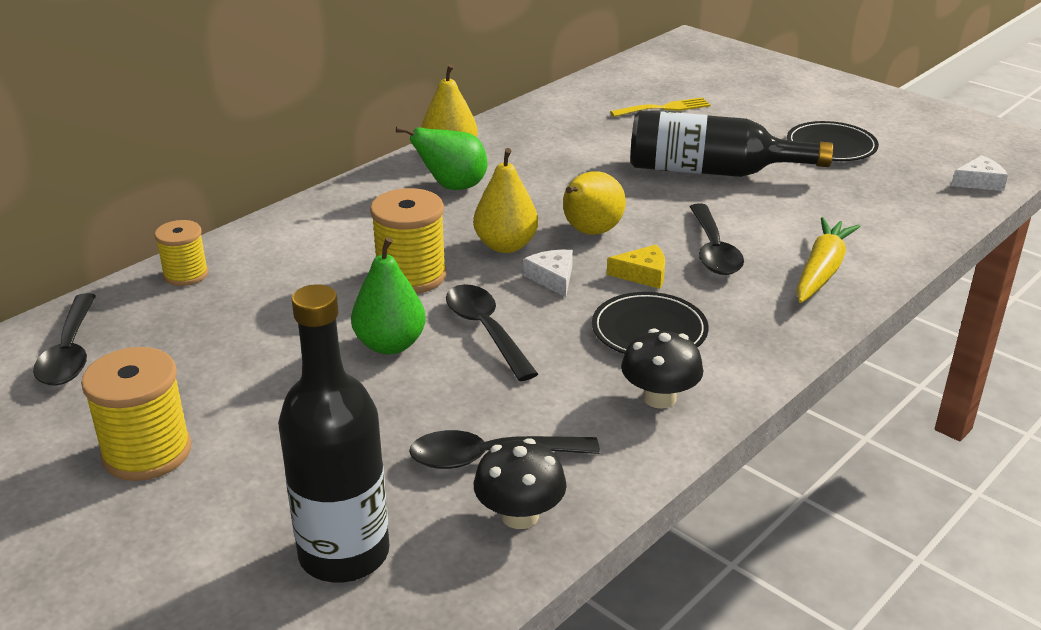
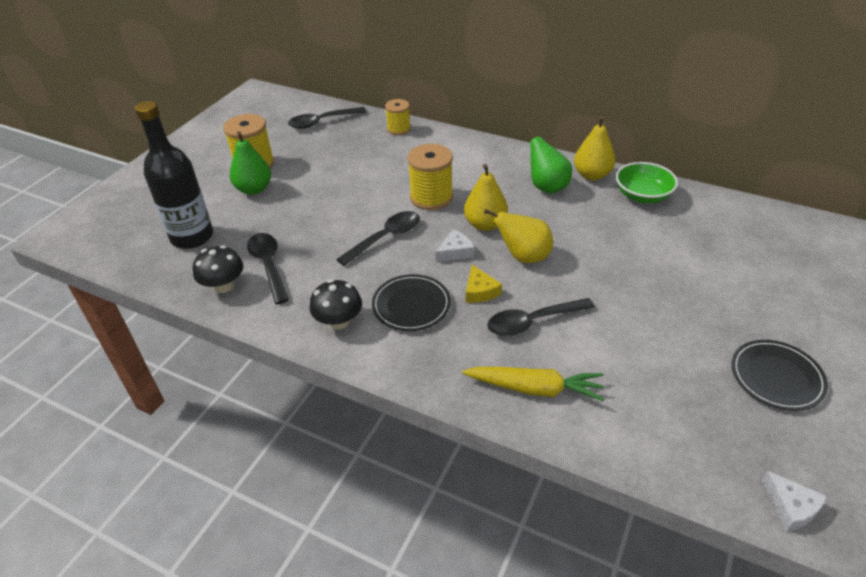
camera: 75 degrees right, 10 degrees up
green pear [351,237,426,354] -> green pear moved to [230,131,271,195]
yellow fork [610,97,711,117] -> none
black bottle [630,110,833,177] -> none
none -> green bowl [616,162,678,203]

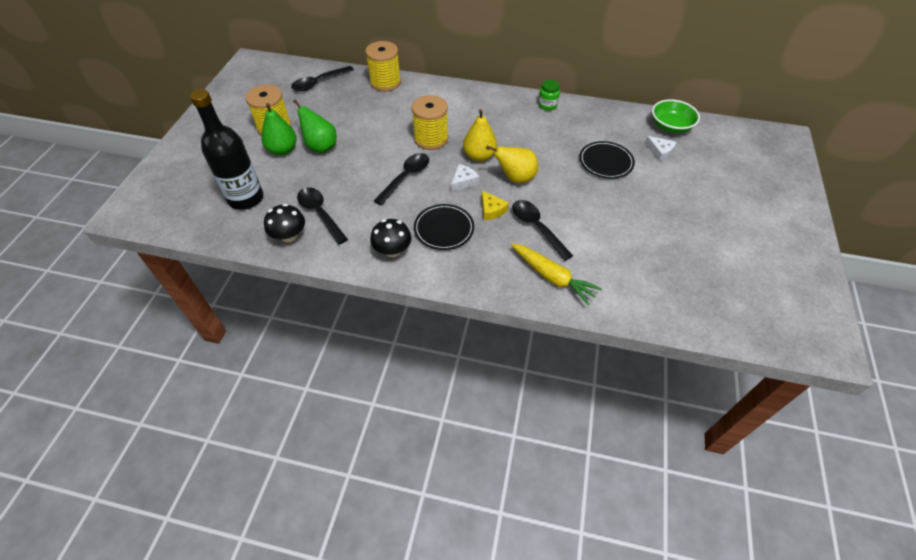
camera: 15 degrees left, 10 degrees up
yellow spool [385,99,411,135] -> yellow spool [365,41,401,92], size x1.59
yellow carrot [462,367,604,401] -> yellow carrot turned 45 degrees clockwise [511,243,602,305]
black spoon [487,298,595,336] -> black spoon turned 90 degrees clockwise [512,200,573,261]
green pear [527,128,572,194] -> green pear moved to [293,99,337,153]
yellow pear [574,116,615,180] -> green jar [538,80,560,111]
green bowl [616,162,678,203] -> green bowl moved to [652,99,700,133]
black plate [731,340,828,411] -> black plate moved to [579,141,635,179]
white cheese [762,471,827,531] -> white cheese moved to [645,136,676,161]

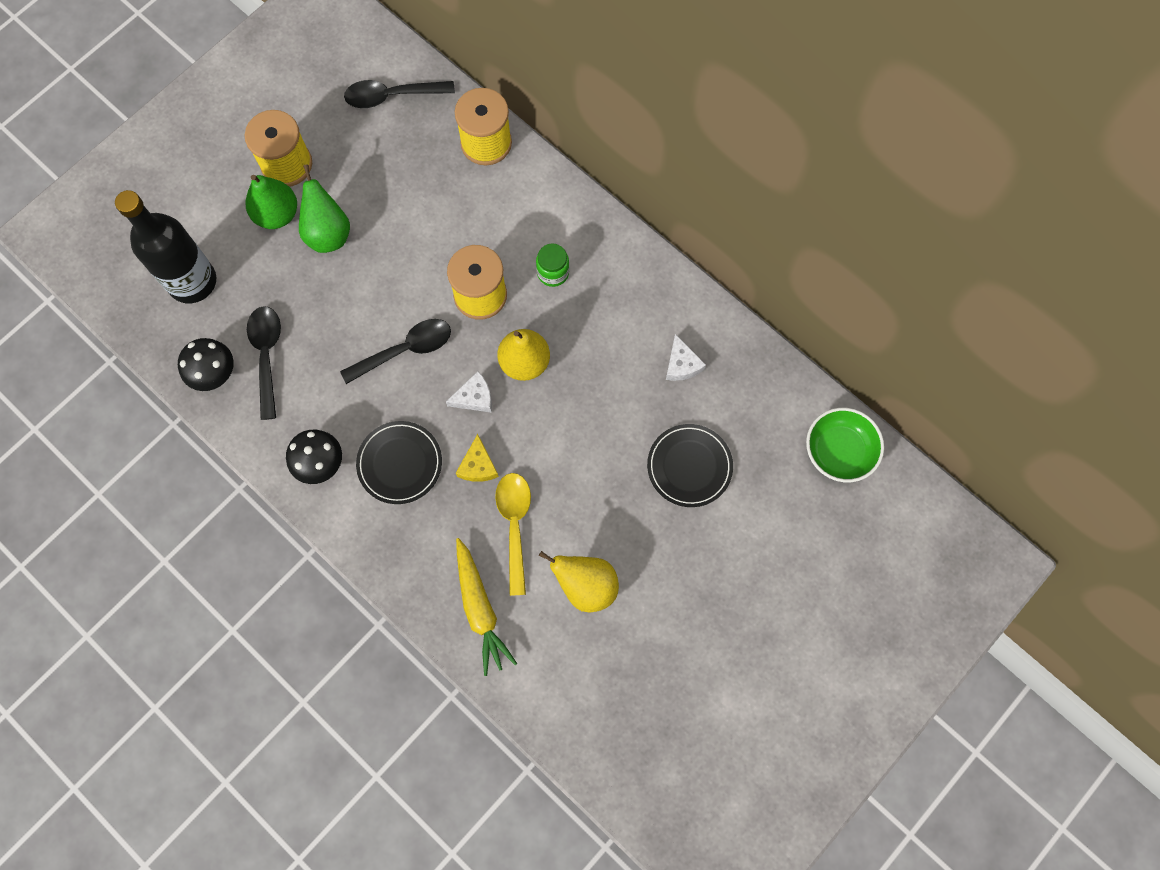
camera: 30 degrees right, 20 degrees up
yellow pear [486,146,538,183] -> yellow pear moved to [539,551,619,612]
black spoon [512,200,573,261] -> yellow spoon [495,473,531,596]
green jar [538,80,560,111] -> green jar moved to [536,243,569,287]
white cheese [645,136,676,161] -> white cheese moved to [666,334,706,381]

